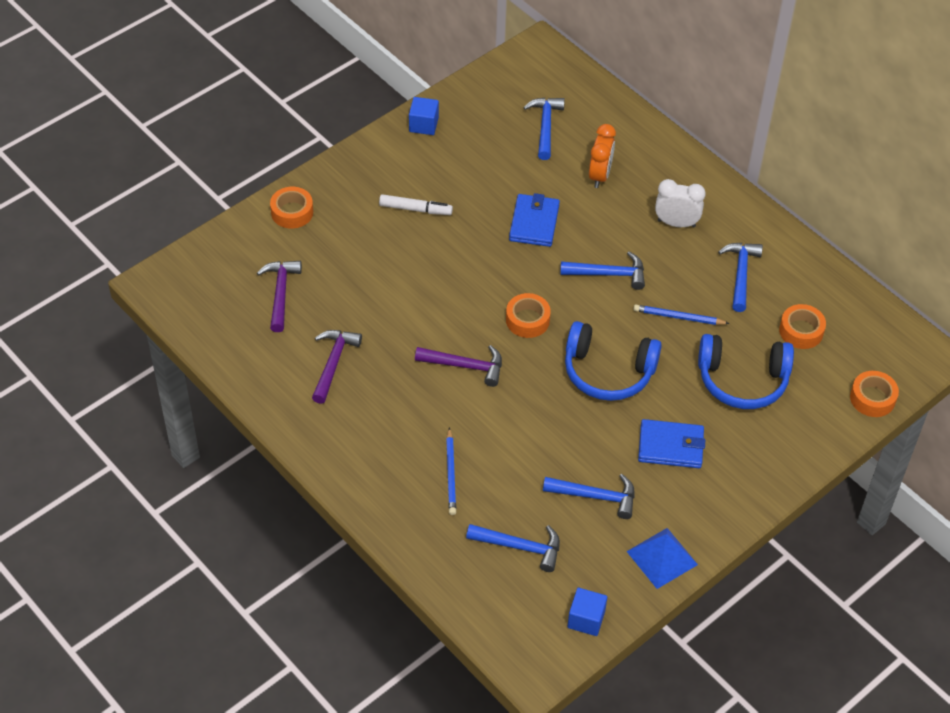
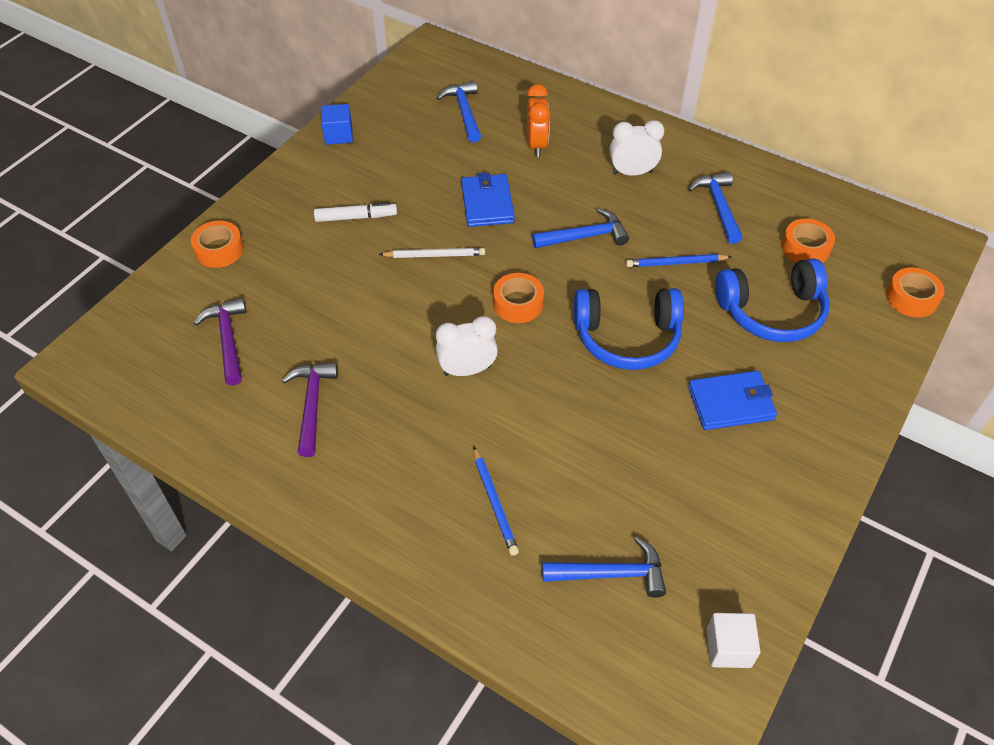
camera: 15 degrees left, 0 degrees up
purple hammer [415,345,502,387] -> white clock [436,316,498,376]
blue hammer [543,474,635,519] -> none
blue cube [568,588,607,636] -> white cube [707,613,760,668]
blue pyramid [626,528,698,589] -> none
none -> white pencil [379,248,485,258]

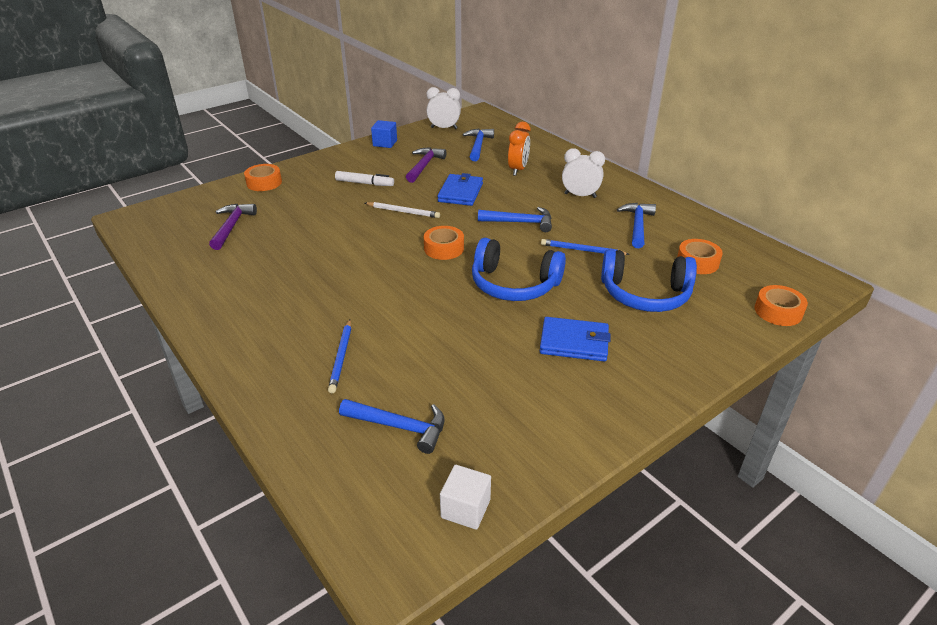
camera: 20 degrees right, 15 degrees down
purple hammer [282,362,338,457] -> purple hammer moved to [406,147,446,183]
white clock [436,316,498,376] -> white clock moved to [427,87,461,129]

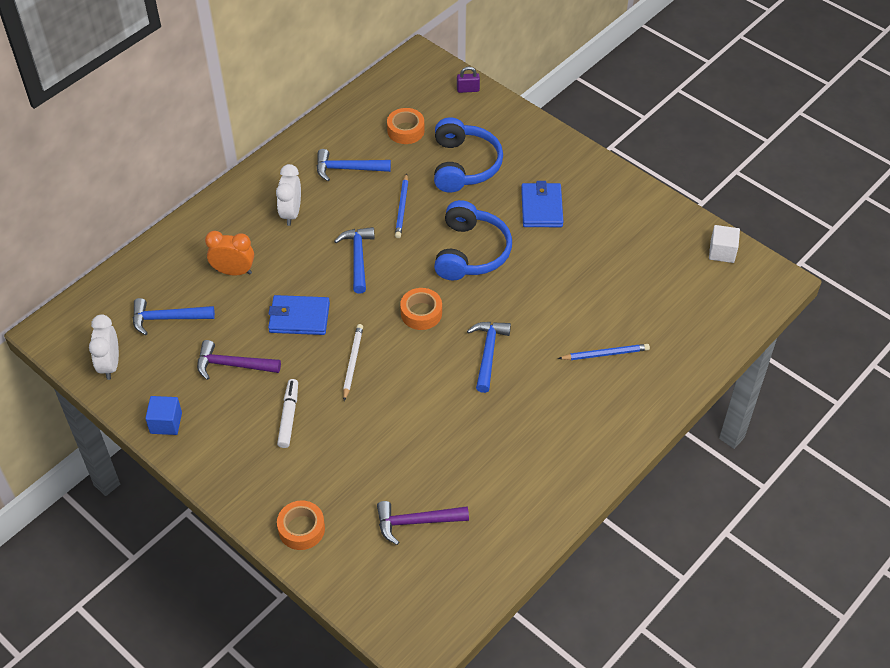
camera: 100 degrees left, 15 degrees up
blue hammer [339,399,445,454] -> blue hammer moved to [467,322,511,393]
orange tape [755,285,808,326] -> purple padlock [457,67,480,93]

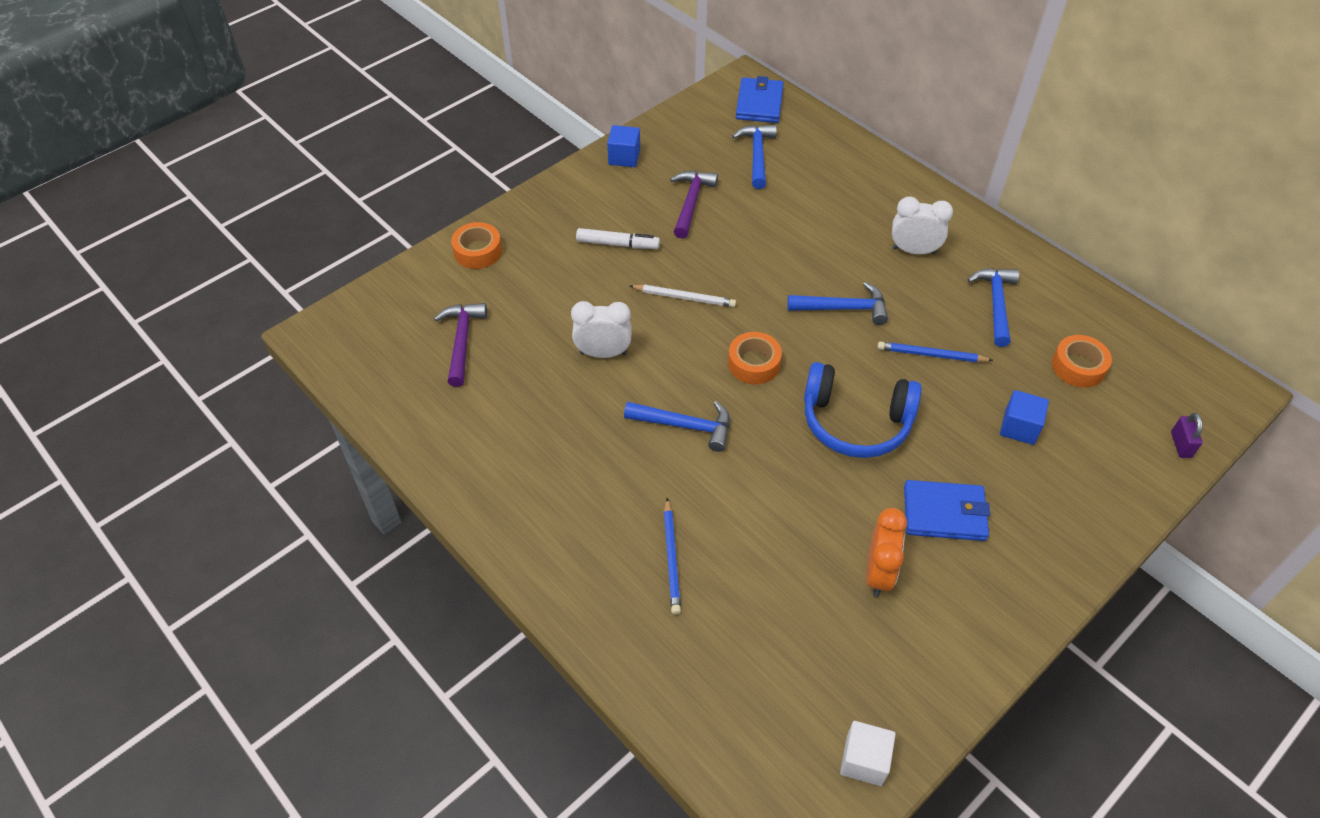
camera: 95 degrees right, 0 degrees up
white clock [89,314,119,380] -> white clock moved to [571,301,632,358]
orange clock [205,231,254,276] -> orange clock moved to [866,508,907,597]
blue wallet [268,295,330,335] -> blue wallet moved to [736,76,784,123]
blue headphones [434,117,503,193] -> blue cube [1000,390,1049,445]

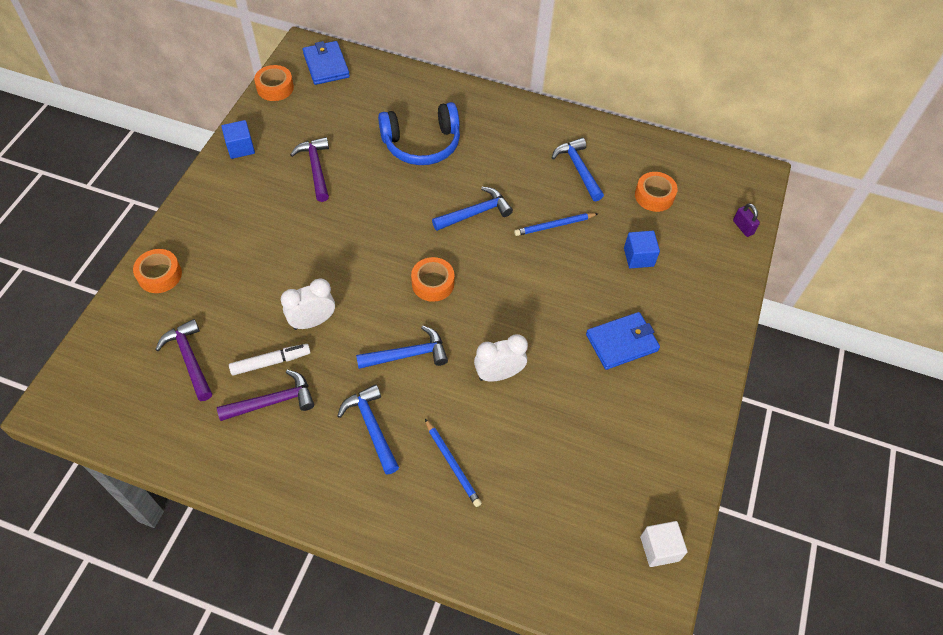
camera: 30 degrees left, 5 degrees up
white marker [576,228,660,249] -> white marker moved to [229,344,311,376]
white pencil [630,285,736,307] -> none
blue hammer [732,125,777,189] -> blue hammer moved to [337,384,399,474]
blue headphones [804,362,922,458] -> blue headphones moved to [378,102,460,165]
orange clock [866,508,907,597] -> none
white clock [892,196,953,255] -> white clock moved to [474,334,528,382]
none -> purple hammer [217,370,314,421]
none -> orange tape [254,65,294,101]

